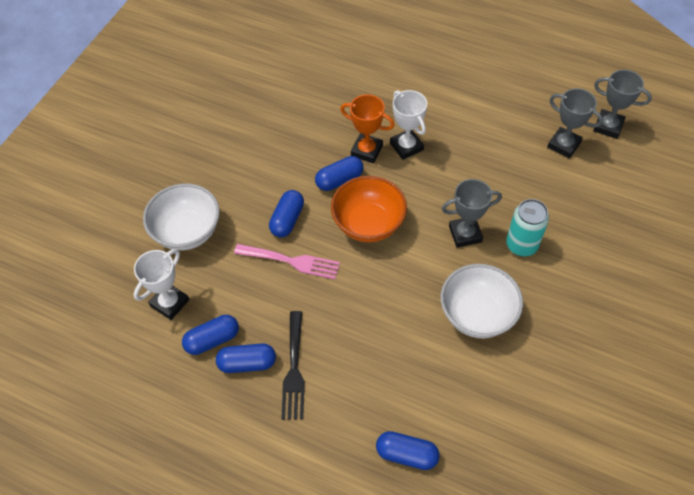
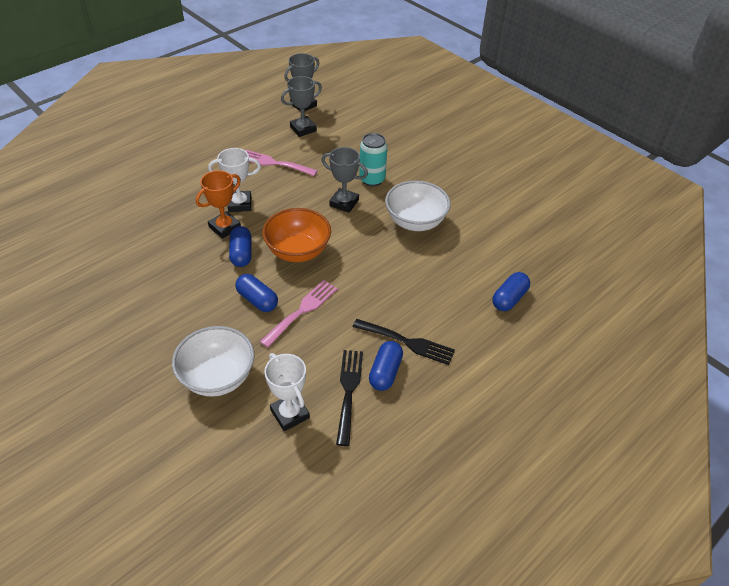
camera: 70 degrees left, 10 degrees down
blue capsule [182,315,239,355] -> black fork [336,350,363,446]
grey trophy [442,179,502,248] -> grey trophy turned 75 degrees counterclockwise [321,147,368,213]
none -> pink fork [245,150,318,176]

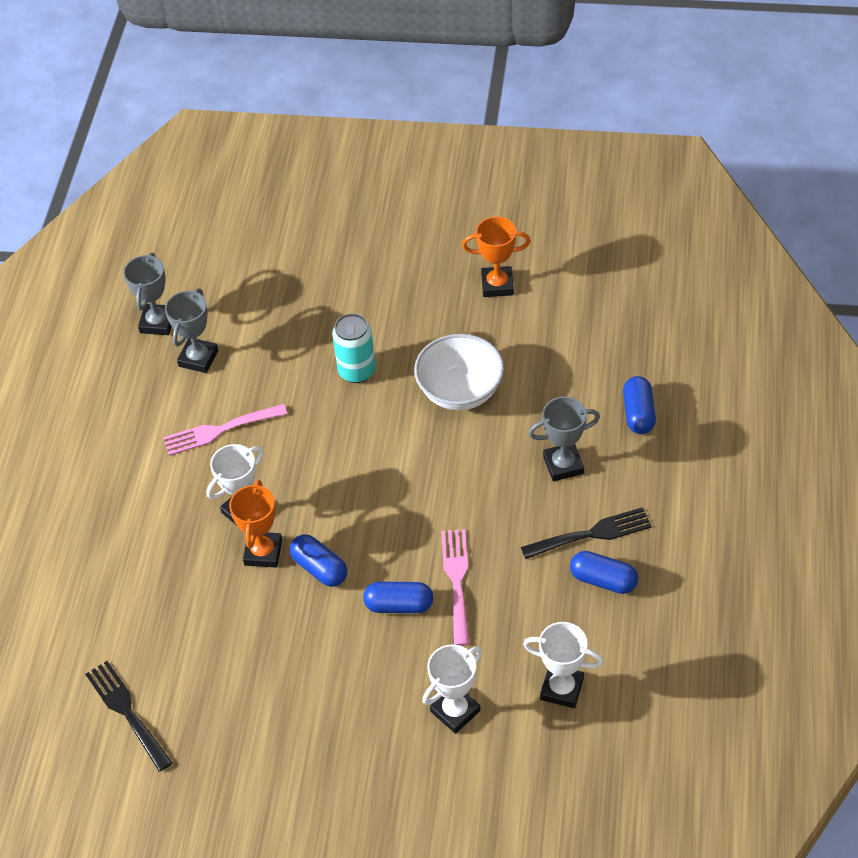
camera: 35 degrees left, 5 degrees up
white bowl [172,326,255,397] -> white trophy [422,645,482,734]
orange bowl [262,208,331,262] -> none
grey trophy [321,147,368,213] -> grey trophy moved to [528,397,600,481]
black fork [336,350,363,446] -> black fork moved to [85,661,173,772]
blue capsule [369,341,403,391] -> blue capsule turned 45 degrees counterclockwise [570,551,638,594]
none -> orange trophy [462,217,531,297]

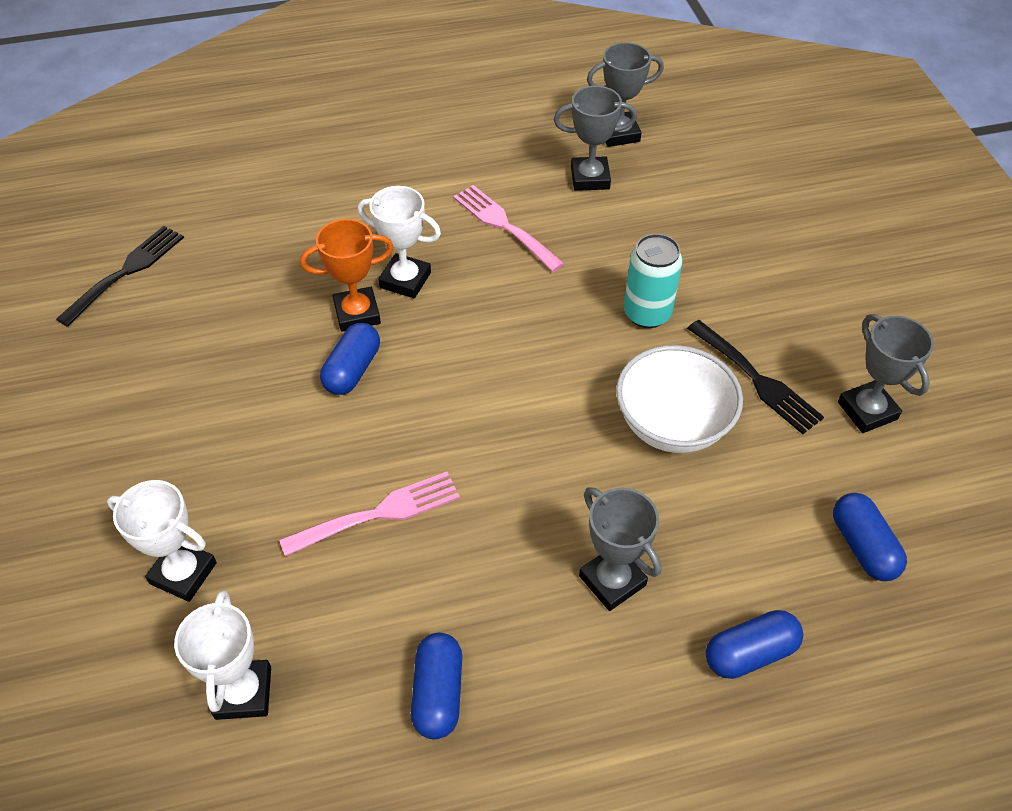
camera: 65 degrees right, 0 degrees up
blue capsule [363,582,433,613] -> blue capsule moved to [833,493,907,581]
orange trophy [462,217,531,297] -> grey trophy [838,314,934,433]
black fork [521,507,652,559] -> black fork moved to [687,320,824,434]

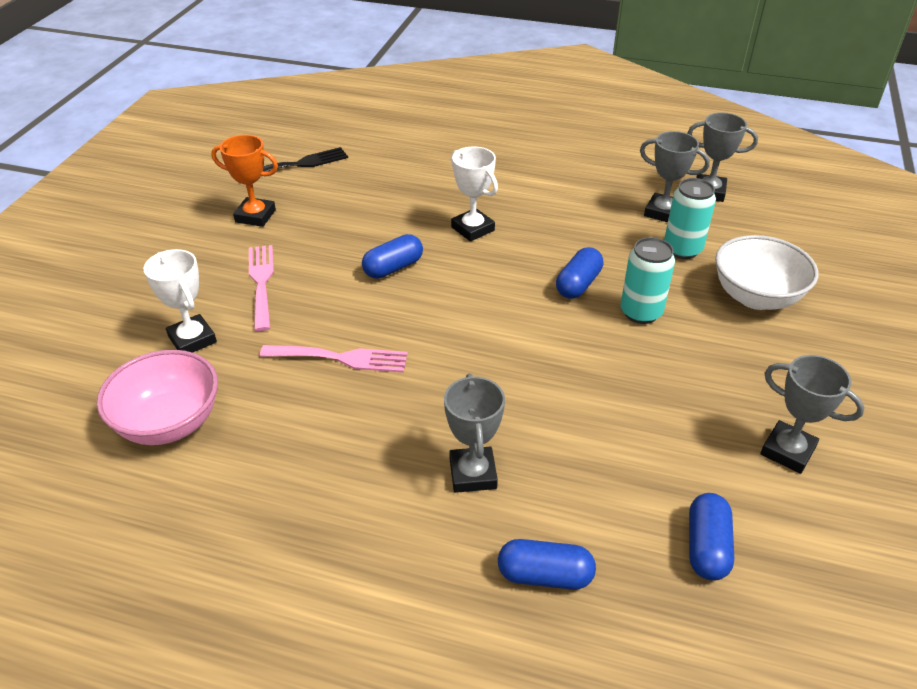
camera: 30 degrees right, 10 degrees down
white trophy [174,590,271,720] -> pink bowl [97,350,218,445]
orange trophy [300,219,394,332] -> orange trophy moved to [211,135,278,227]
blue capsule [411,633,462,739] -> blue capsule moved to [556,247,603,299]
pink fork [453,185,565,272] -> pink fork moved to [249,245,274,331]
white bowl [616,345,743,453] -> white bowl moved to [715,235,818,310]
black fork [687,320,824,434] -> none
grey trophy [838,314,934,433] -> grey trophy turned 60 degrees counterclockwise [760,355,865,474]
none -> turquoise can [664,178,716,259]

